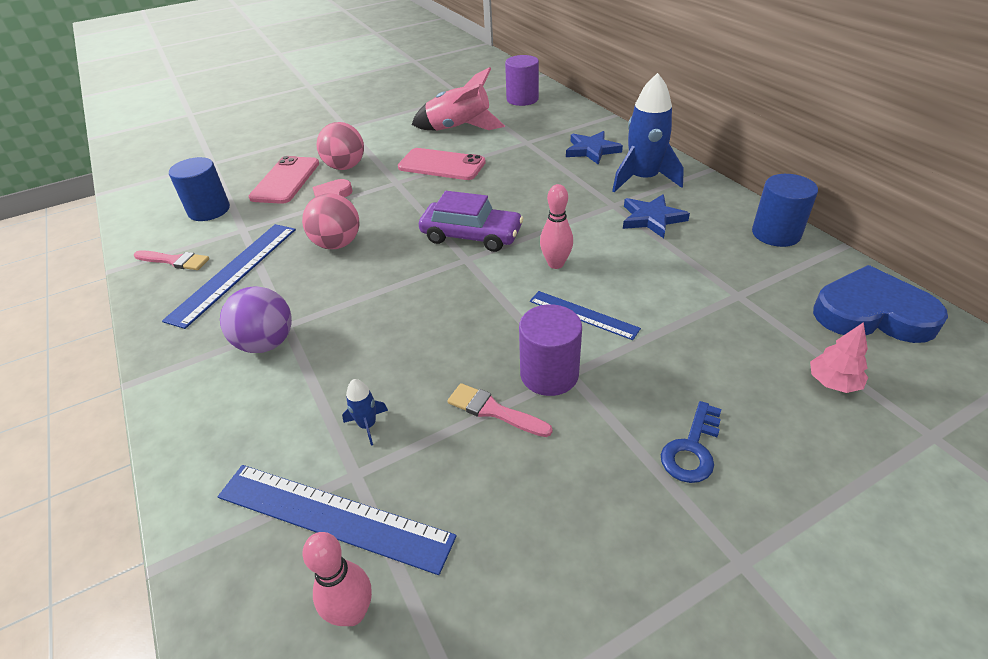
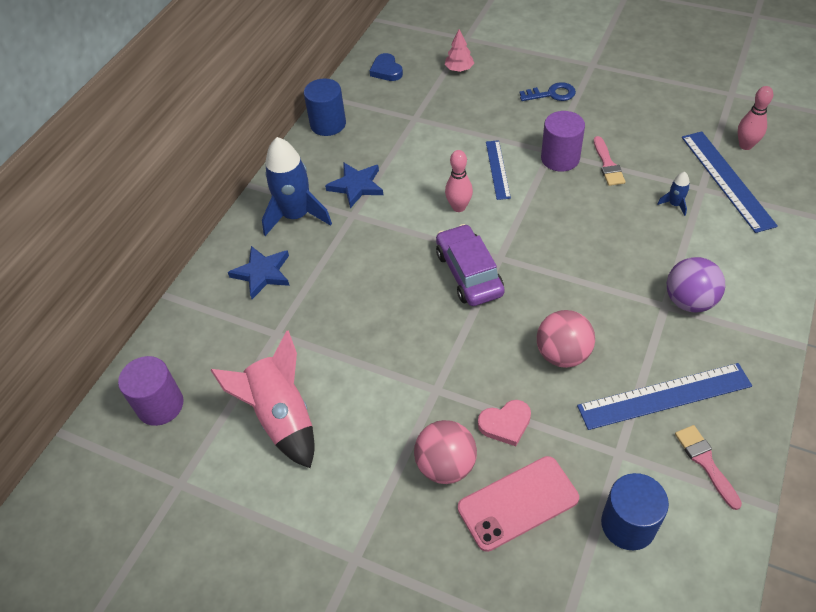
camera: 125 degrees left, 10 degrees up
pink phone [398,148,486,180] -> none
blue heart [813,265,948,343] -> blue heart [370,53,403,81], size x0.54

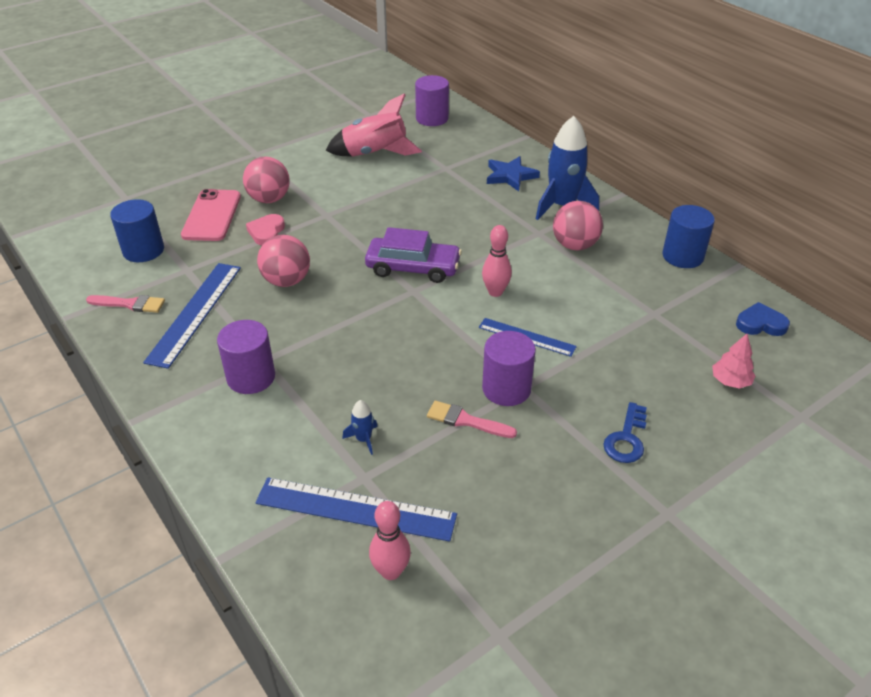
camera: 115 degrees right, 10 degrees down
blue star [325,162,383,208] -> pink ball [553,201,603,251]
purple ball [667,257,725,313] -> purple cylinder [217,320,275,394]

